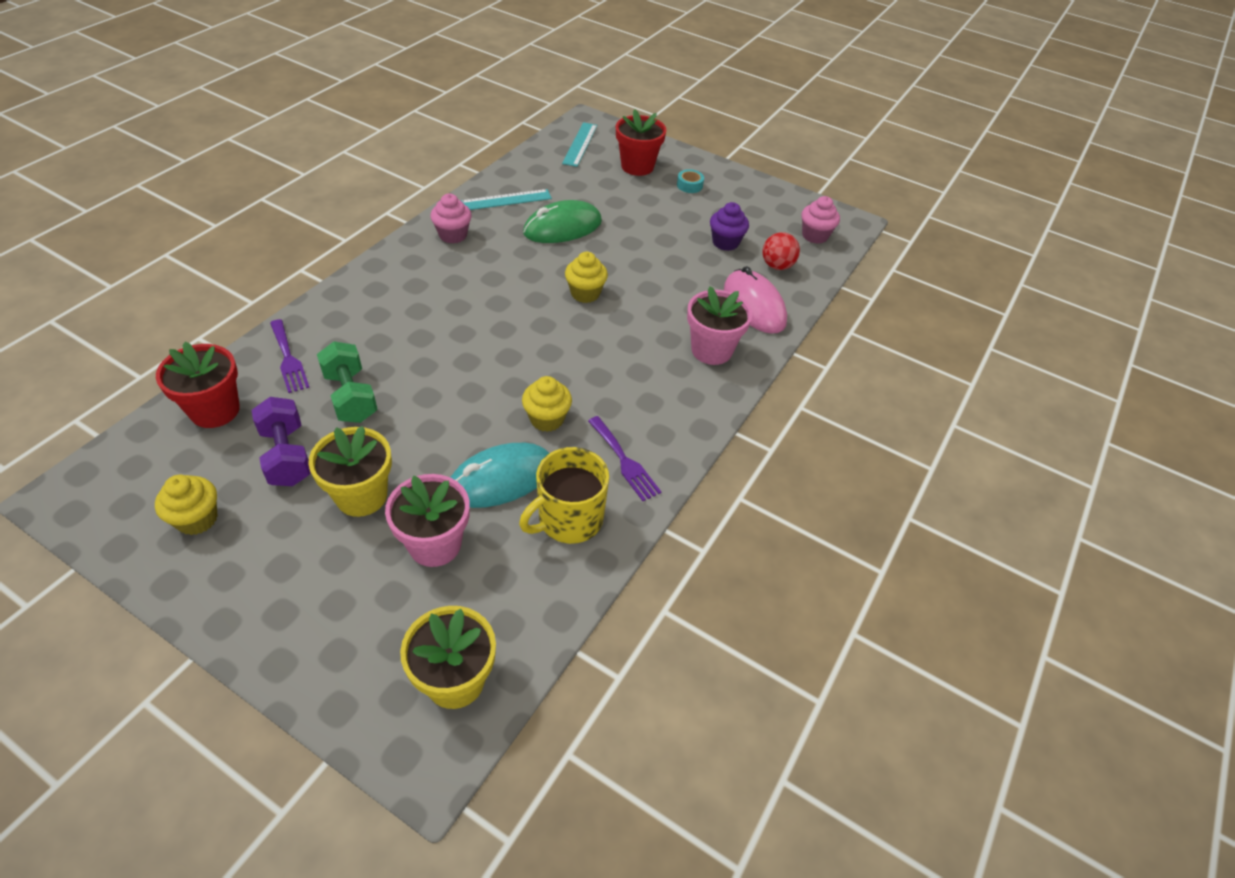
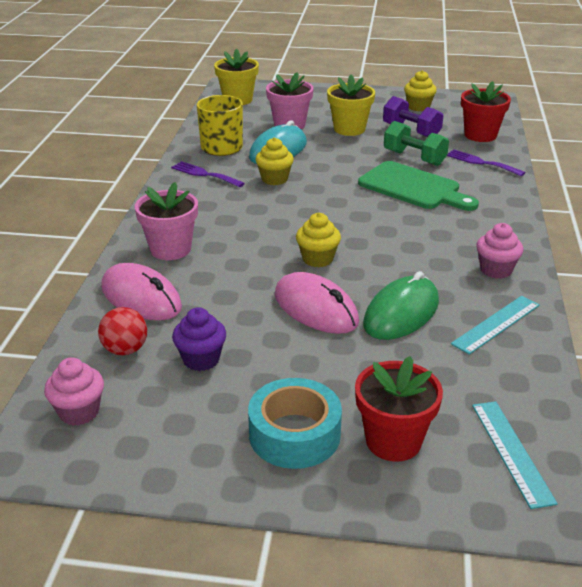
camera: 160 degrees right, 15 degrees down
turquoise tape [677,169,704,193] -> turquoise tape [248,378,342,469], size x2.13
none -> pink mouse [275,272,359,334]
none -> green cutting board [358,161,479,211]

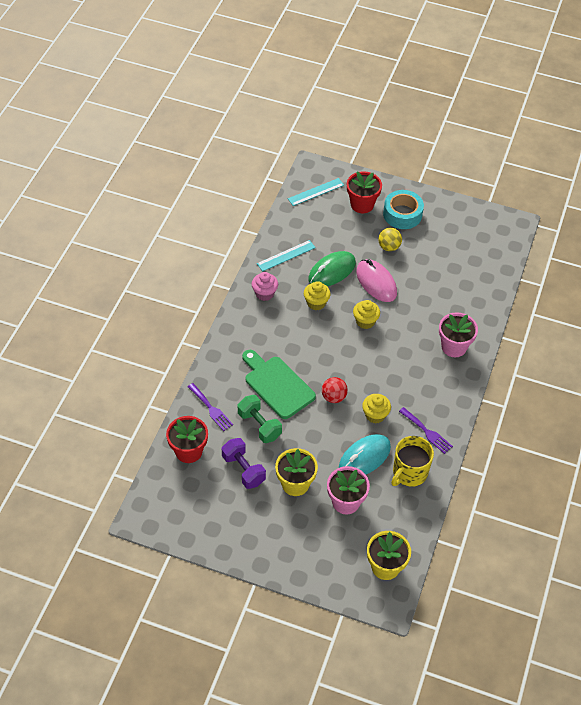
camera: 170 degrees left, 20 degrees up
pink cupcake [44,357,104,426] -> none
red ball [98,307,147,356] -> red ball moved to [322,377,348,403]
pink mouse [101,263,182,321] -> none
purple cupcake [172,307,226,371] -> none
yellow cupcake [404,70,437,111] -> yellow cupcake moved to [304,281,331,310]
turquoise ruler [472,401,558,509] -> turquoise ruler turned 60 degrees clockwise [288,178,344,206]
none -> yellow ball [378,228,402,251]

